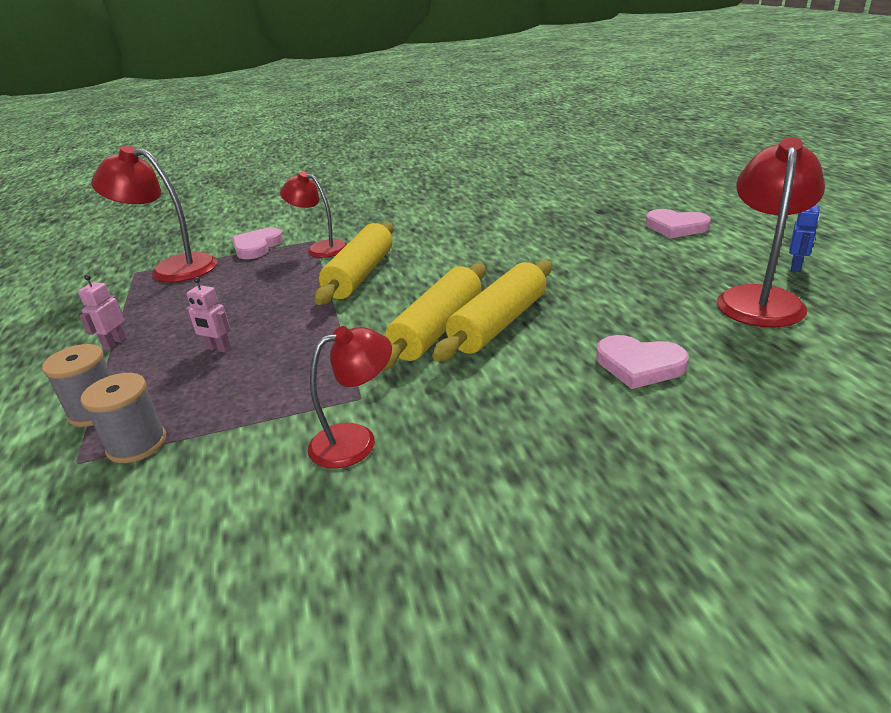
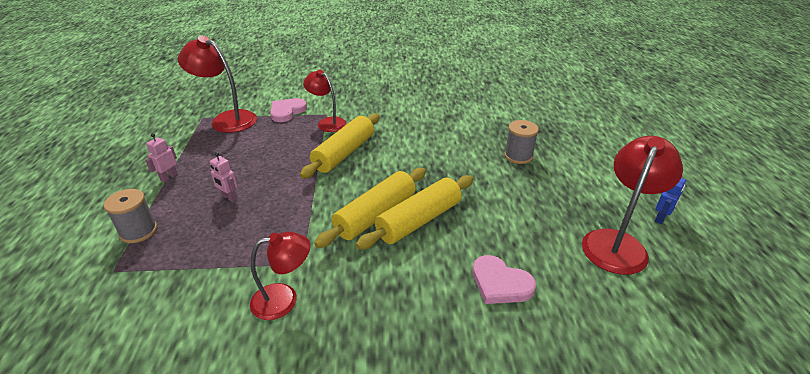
camera: 10 degrees right, 5 degrees up
grey spool [81,373,167,463] -> grey spool moved to [504,120,539,164]
pink heart [646,209,711,238] -> none

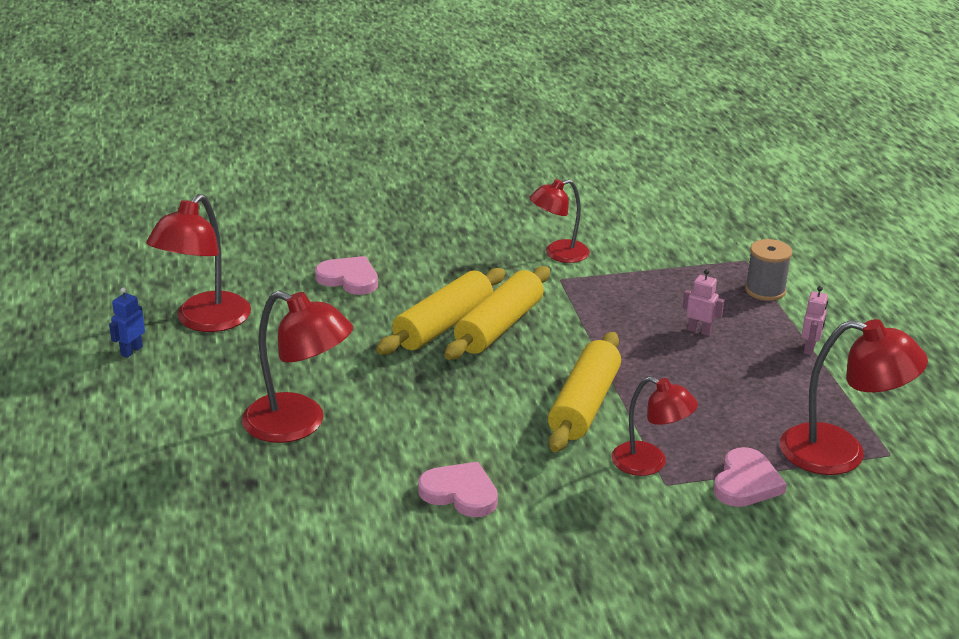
camera: 170 degrees right, 5 degrees down
grey spool [504,120,539,164] -> red lamp [242,290,353,443]
none -> pink heart [418,462,498,517]

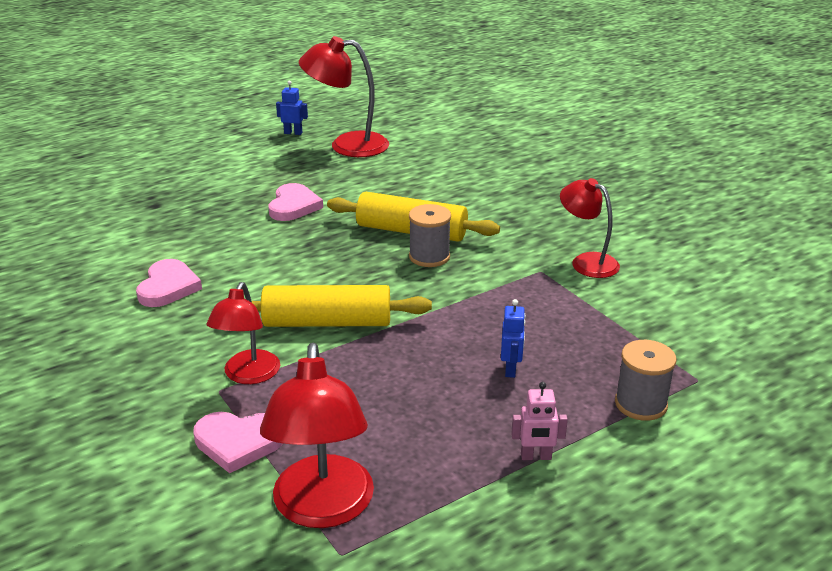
camera: 70 degrees right, 0 degrees up
red lamp [242,290,353,443] -> none
pink heart [315,256,378,295] -> pink heart moved to [269,183,323,221]
yellow rolling pin [445,266,550,360] -> grey spool [409,204,451,267]
pink robot [683,269,724,336] -> blue robot [501,299,526,378]

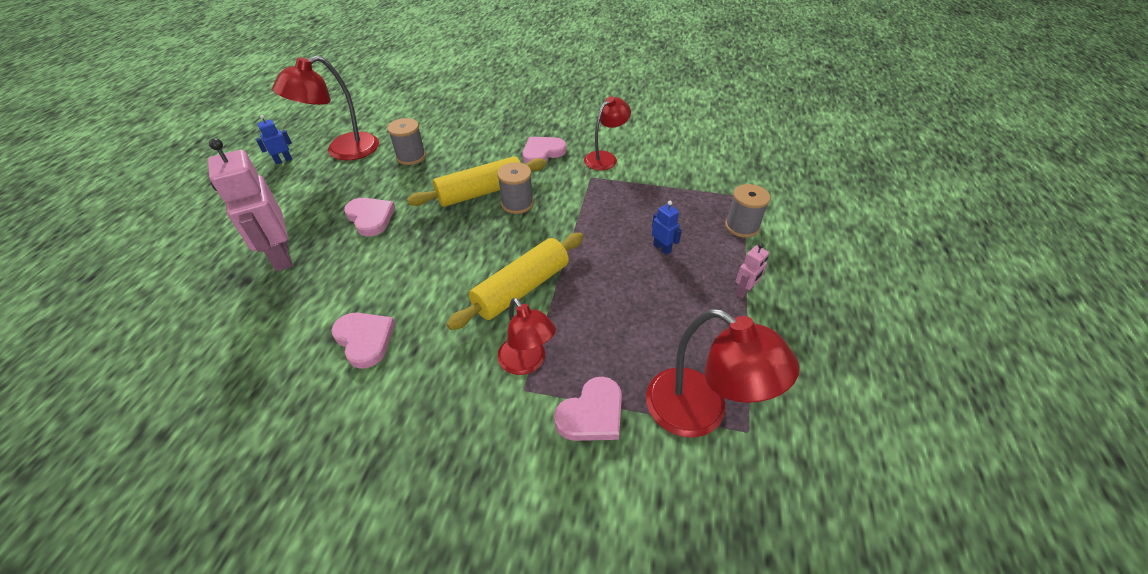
camera: 45 degrees left, 15 degrees up
red lamp [560,178,620,278] -> red lamp turned 135 degrees clockwise [584,97,631,170]
none -> pink robot [208,138,293,271]
none -> grey spool [387,118,426,165]
none -> pink heart [522,137,566,164]

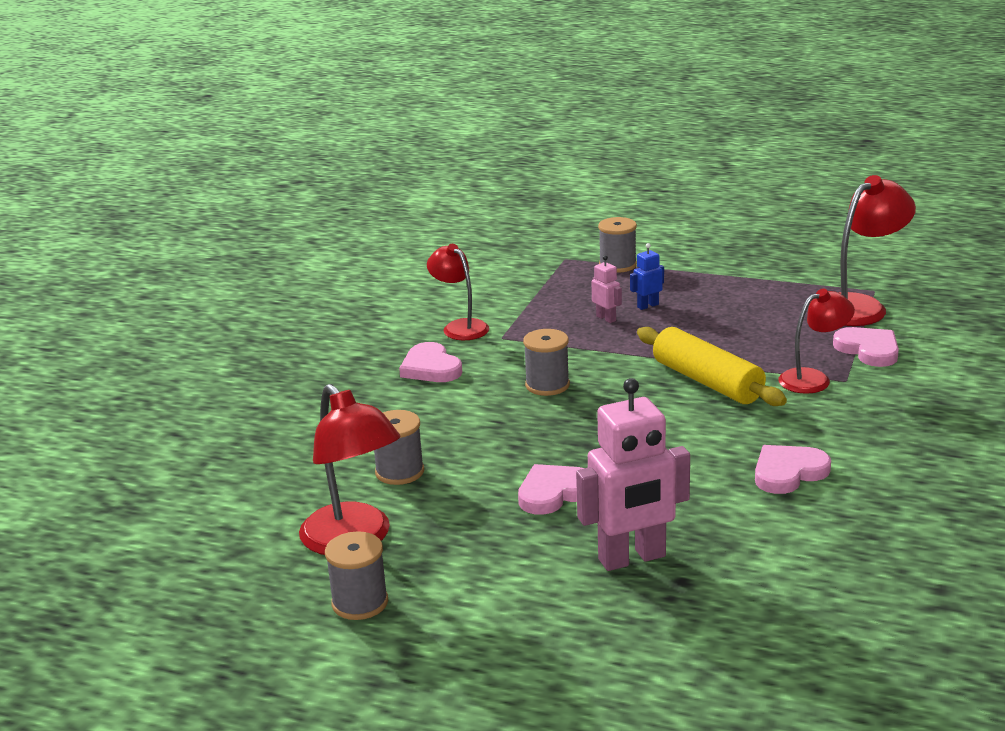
camera: 80 degrees left, 20 degrees down
blue robot [256,115,292,165] -> grey spool [325,531,388,620]
yellow rolling pin [407,156,546,207] -> none
pink robot [736,243,769,298] -> pink robot moved to [592,255,622,323]

